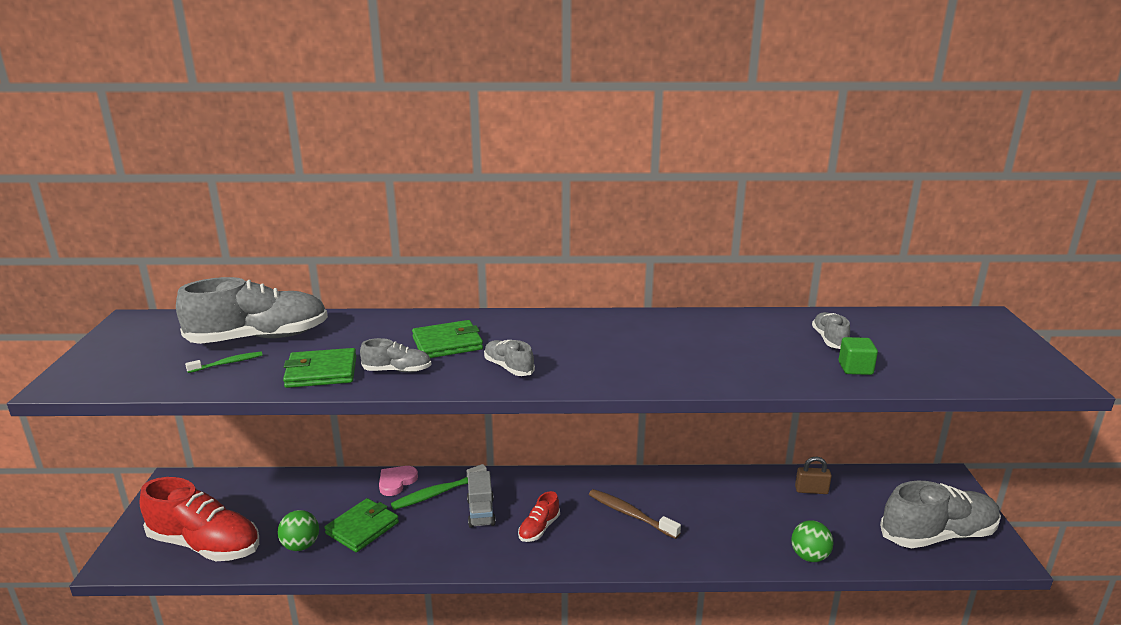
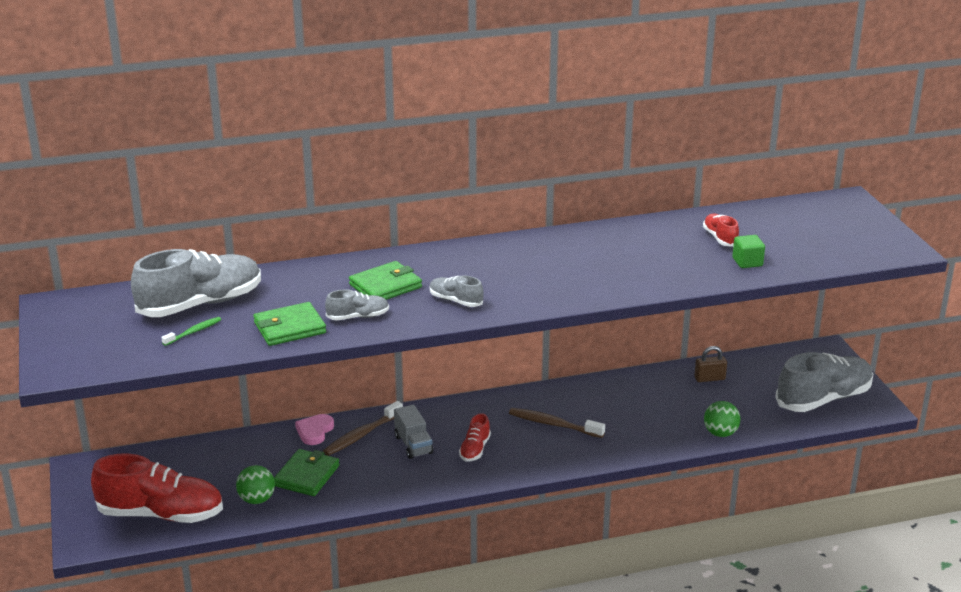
camera: 15 degrees left, 5 degrees up
green toothbrush [391,464,487,510] -> brown toothbrush [323,401,403,456]
grey shoe [812,312,850,349] -> red shoe [703,214,739,247]

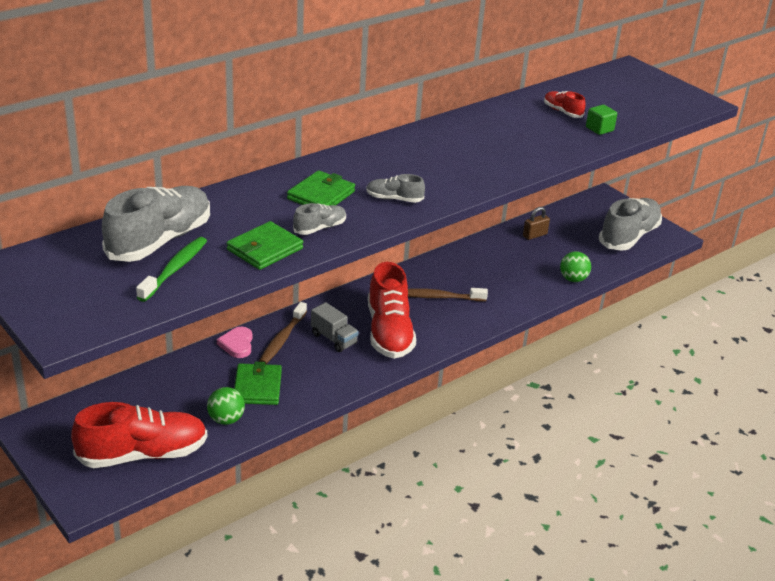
camera: 25 degrees left, 5 degrees up
green toothbrush [161,317,221,346] -> green toothbrush [136,237,207,302], size x1.71
red shoe [459,413,491,461] -> red shoe [368,262,416,359], size x2.12

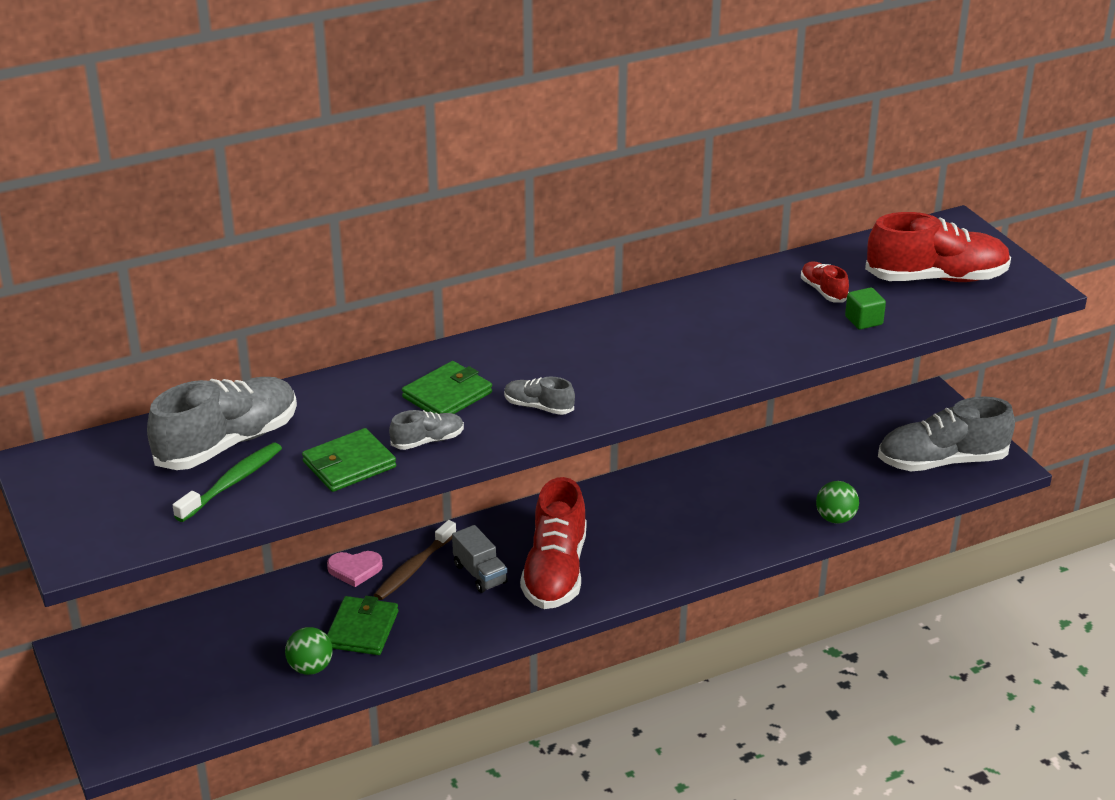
camera: 15 degrees right, 0 degrees up
red shoe [71,402,207,468] -> red shoe moved to [865,212,1011,282]
pink heart [217,327,252,358] -> pink heart turned 105 degrees counterclockwise [327,551,383,587]
brown toothbrush [408,288,488,301] -> none
brown padlock [523,207,550,240] -> none
grey shoe [599,198,662,251] -> grey shoe turned 150 degrees counterclockwise [878,396,1015,471]

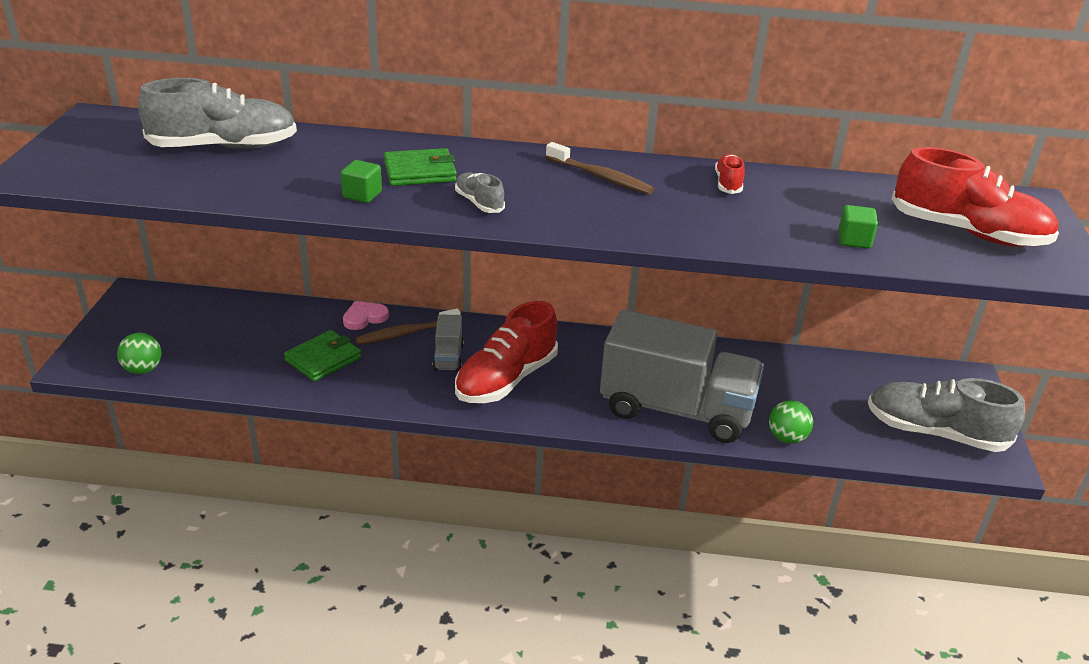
camera: 30 degrees right, 0 degrees up
green toothbrush [173,443,282,522] -> none
green ball [285,627,333,675] -> green ball moved to [117,333,162,374]
green wallet [302,428,396,492] -> none
pink heart [327,551,383,587] -> pink heart turned 120 degrees clockwise [343,301,389,330]
grey shoe [389,410,464,450] -> green cube [341,160,382,203]
red shoe [801,261,849,302] -> red shoe moved to [715,154,745,194]
none -> brown toothbrush [546,142,654,194]
none -> grey truck [600,310,764,443]

